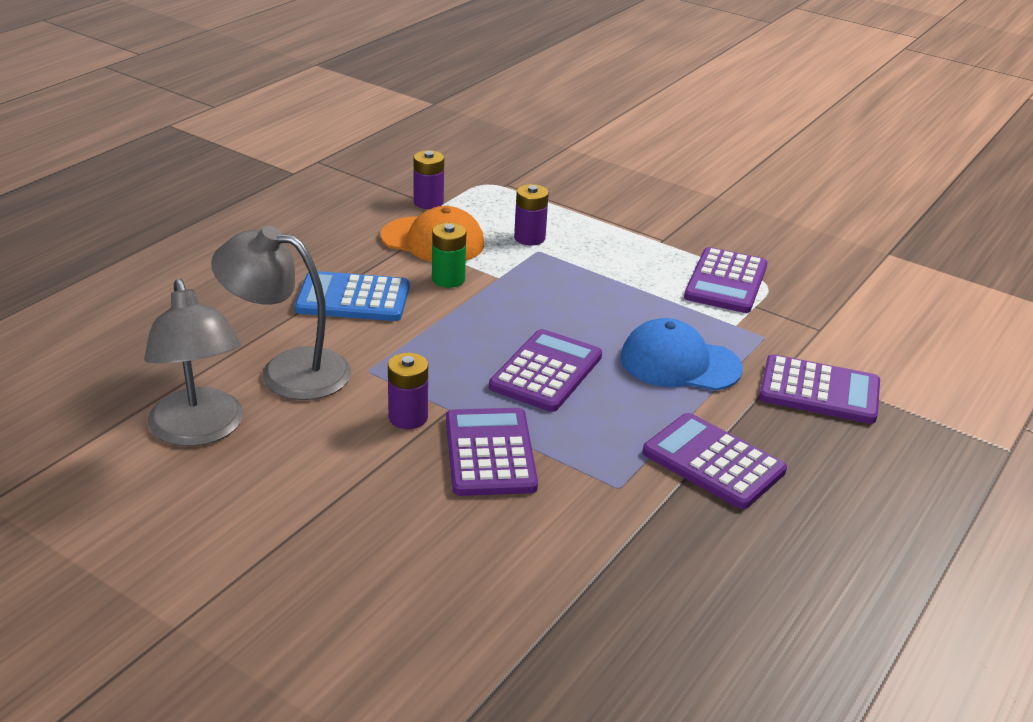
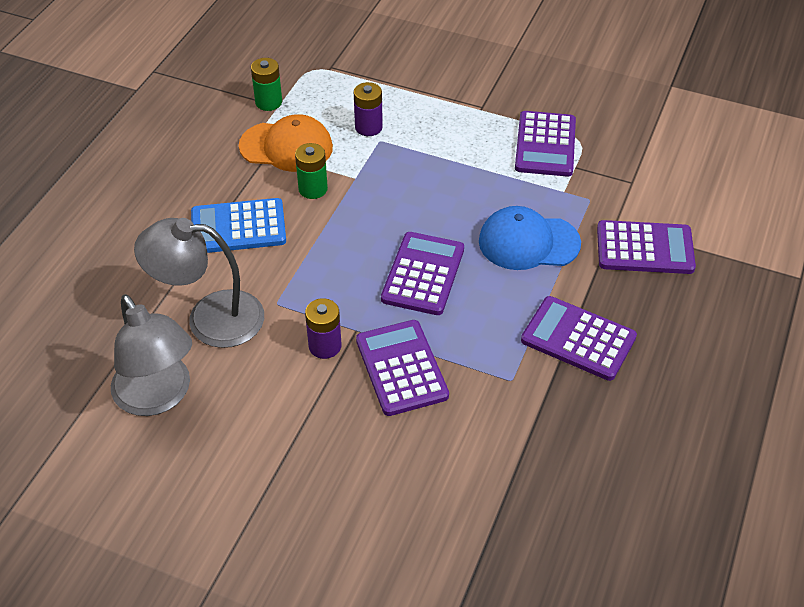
camera: 10 degrees left, 15 degrees up
purple battery [414,150,444,209] -> green battery [251,58,282,111]

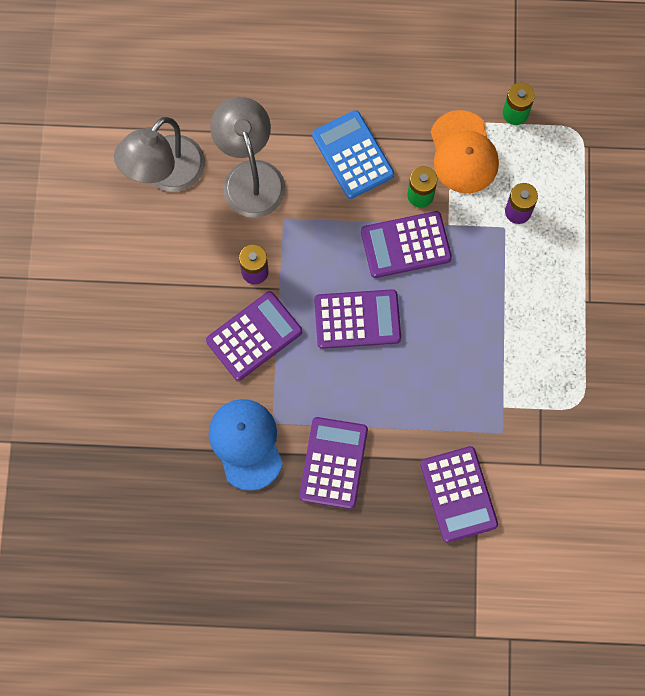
camera: 70 degrees right, 25 degrees up
blue cap [479,206,581,270] -> blue cap moved to [209,399,283,491]
purple calculator [515,111,576,177] -> purple calculator moved to [361,211,452,278]

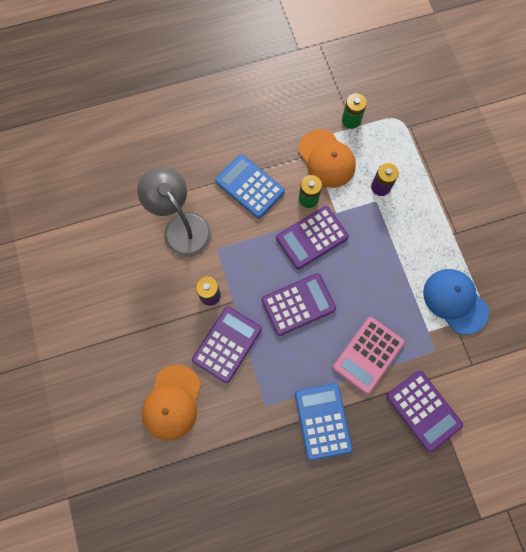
camera: 20 degrees left, 0 degrees up
grey lamp [114,117,205,192] -> none
blue cap [209,399,283,491] -> blue cap moved to [423,269,489,335]
purple calculator [299,417,368,509] -> blue calculator [295,383,353,460]
none -> orange cap [142,365,201,441]
none -> pink calculator [333,317,404,394]

